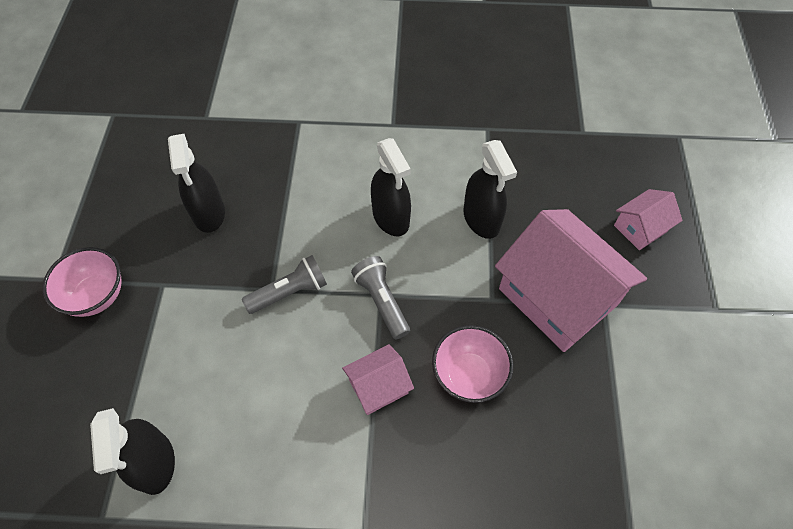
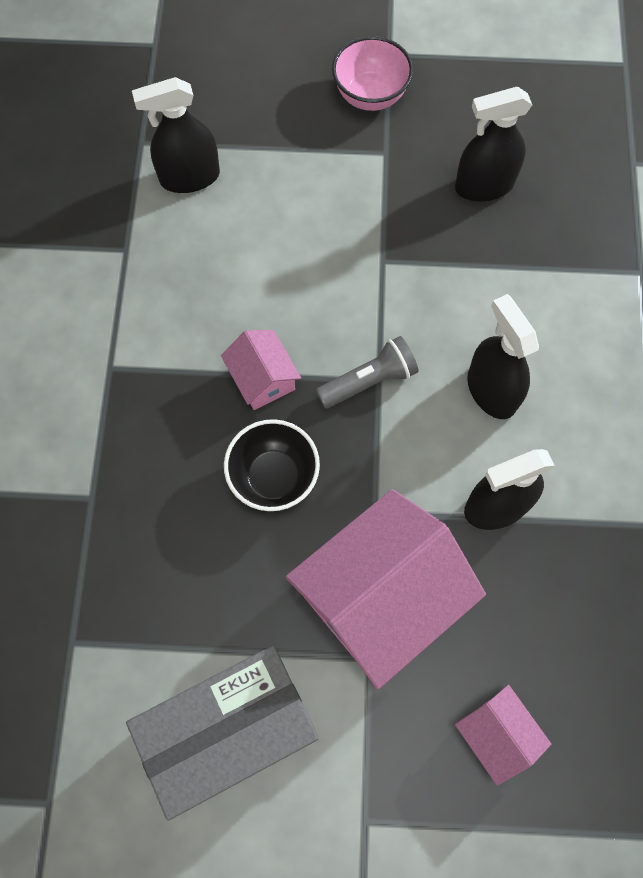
camera: 90 degrees right, 10 degrees up
grey flashlight [242,255,327,314] -> none
black spray bottle [371,138,411,236] -> black spray bottle turned 90 degrees clockwise [467,294,539,419]
pink bowl [432,325,514,403] -> black bowl [224,419,320,511]
none -> grey box [126,646,319,820]

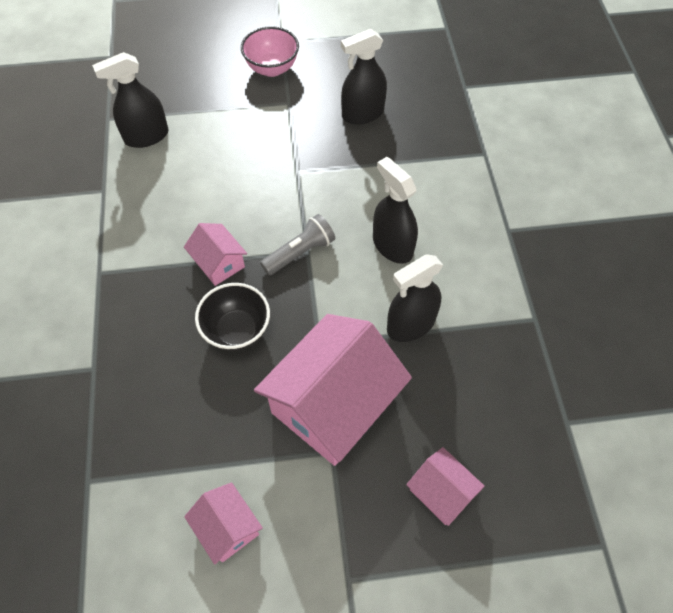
camera: 10 degrees left, 10 degrees down
grey box [126,646,319,820] -> pink house [184,482,263,565]

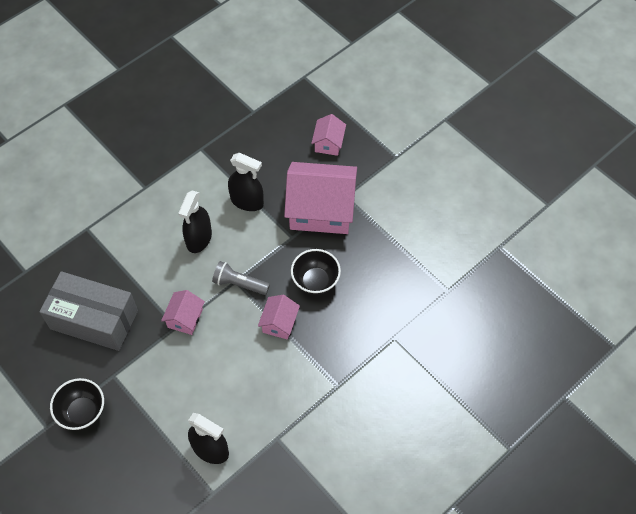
camera: 125 degrees left, 0 degrees up
pink house [184,482,263,565] -> pink house moved to [161,290,205,335]
pink bowl [241,26,299,77] -> black bowl [50,378,104,430]
black spray bottle [341,29,387,125] -> grey box [39,271,138,351]

